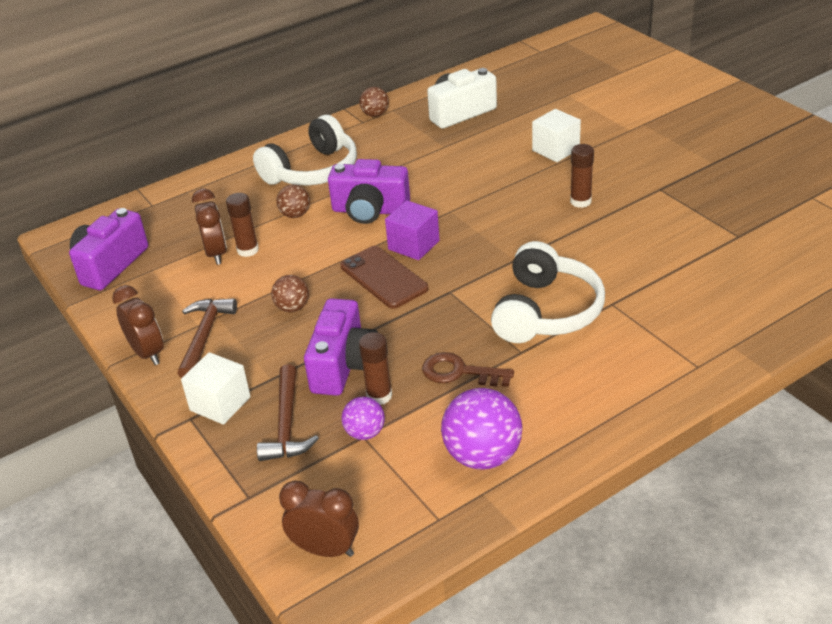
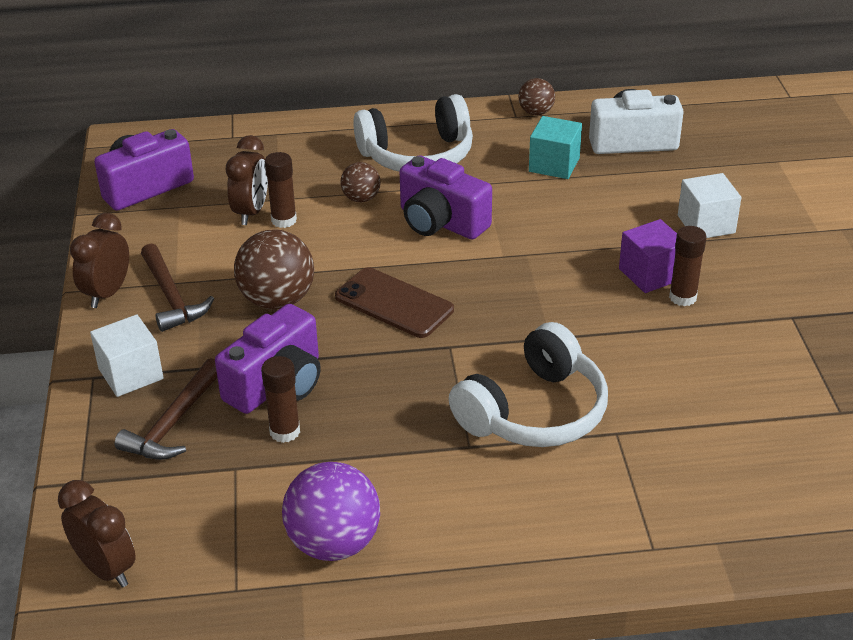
camera: 25 degrees right, 0 degrees up
brown clock [112,285,164,365] -> brown clock turned 150 degrees counterclockwise [70,213,129,308]
brown hammer [177,298,237,378] -> brown hammer turned 120 degrees clockwise [141,244,214,332]
brown ball [271,275,309,312] -> brown ball [234,229,314,310], size x1.80
brown phone [340,246,429,309] -> brown phone turned 45 degrees counterclockwise [335,267,454,338]
purple ball [342,397,385,440] -> none
purple cube [385,200,440,260] -> purple cube moved to [619,219,677,293]
brown key [422,352,514,387] -> none
none -> turquoise cube [529,116,582,179]

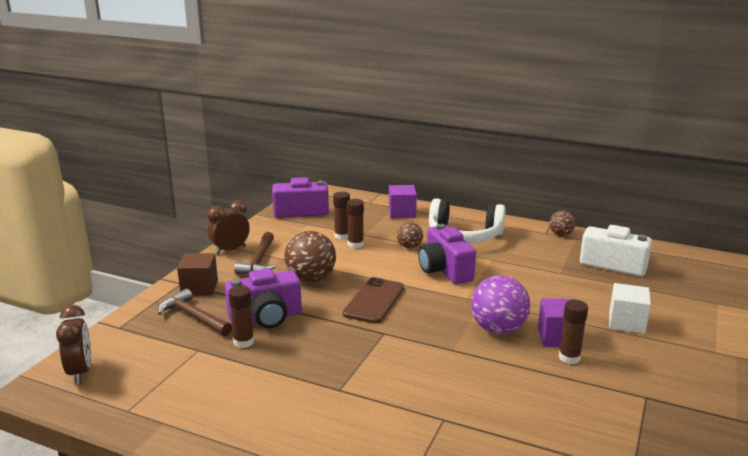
camera: 30 degrees right, 15 degrees down
white cube [90,314,164,397] -> brown cube [177,253,218,296]
brown hammer [114,358,217,460] -> brown hammer turned 75 degrees clockwise [158,288,232,336]
brown clock [226,135,268,225] -> brown glue stick [333,191,350,240]
purple ball [282,462,380,561] -> purple ball moved to [471,275,530,334]
brown phone [335,267,454,338] -> brown phone turned 45 degrees clockwise [343,277,404,324]
white headphones [449,322,608,447] -> none
turquoise cube [529,116,582,179] -> none
none -> purple cube [389,185,417,218]

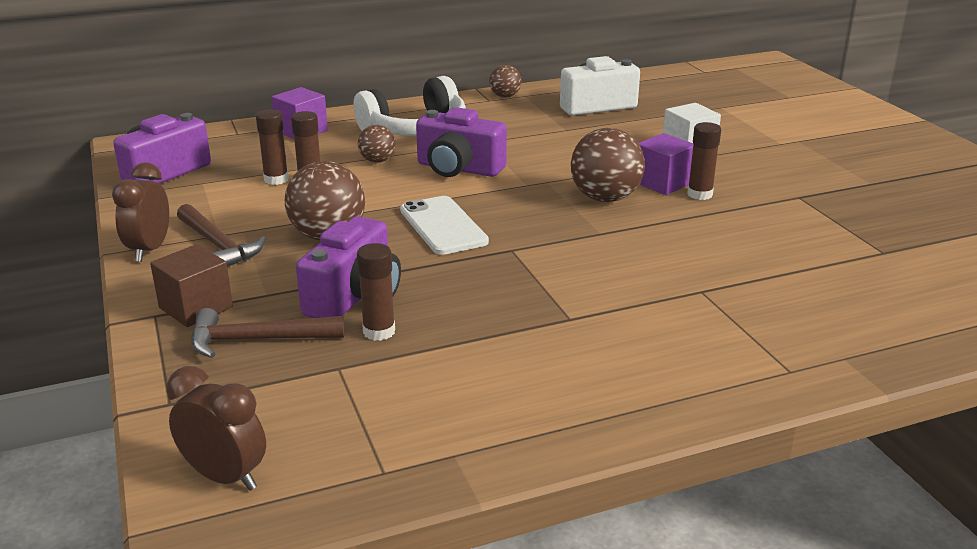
camera: 45 degrees left, 5 degrees up
brown phone [343,277,404,324] -> white phone [400,196,489,255]
purple ball [471,275,530,334] -> brown ball [571,128,645,202]

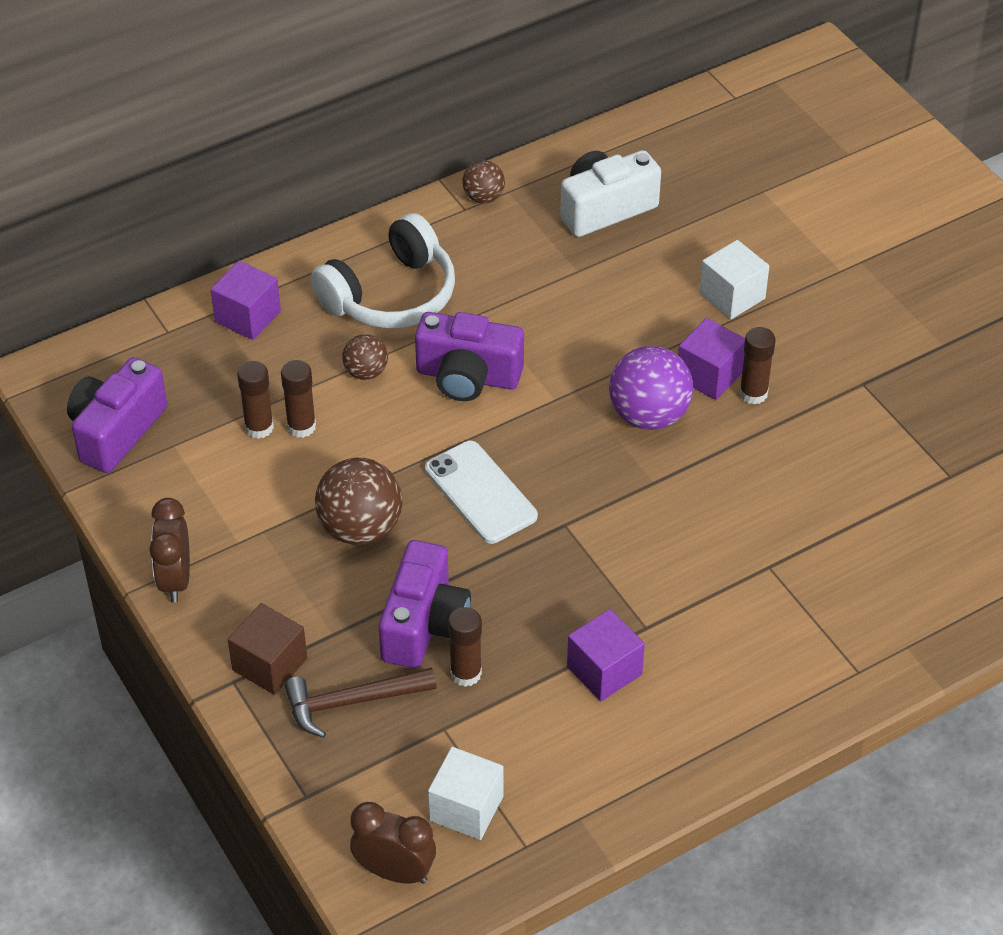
camera: 10 degrees left, 20 degrees up
brown hammer [177,204,266,267] -> none
brown ball [571,128,645,202] -> purple ball [609,346,693,430]
none -> white cube [428,747,504,840]
none -> purple cube [567,609,645,701]

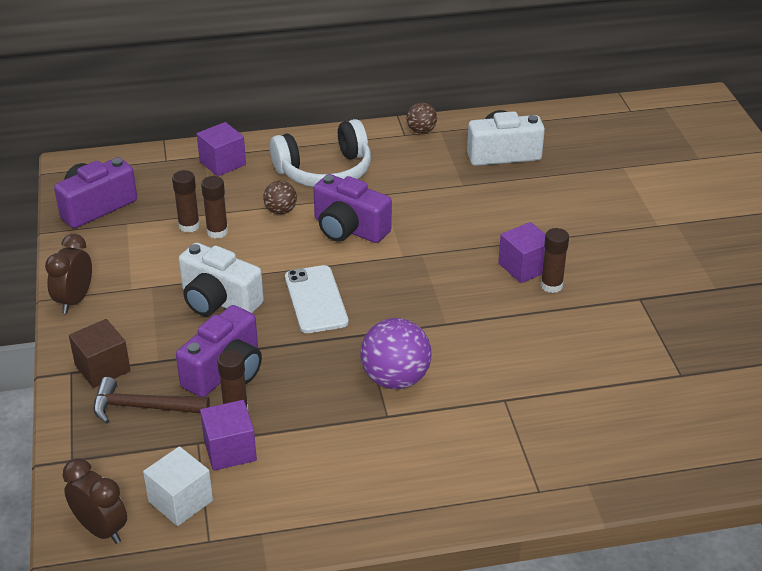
camera: 20 degrees right, 10 degrees down
brown ball [315,458,402,545] -> white camera [179,243,264,316]
purple cube [567,609,645,701] -> purple cube moved to [200,400,257,471]
purple ball [609,346,693,430] -> purple ball moved to [360,318,431,389]
white cube [699,240,769,319] -> none

